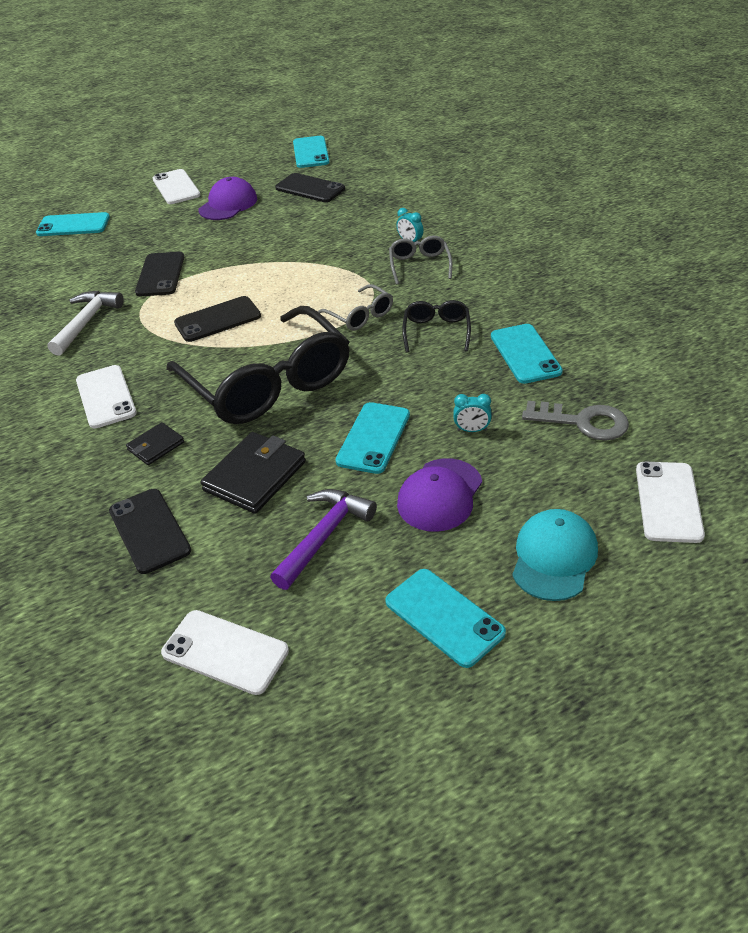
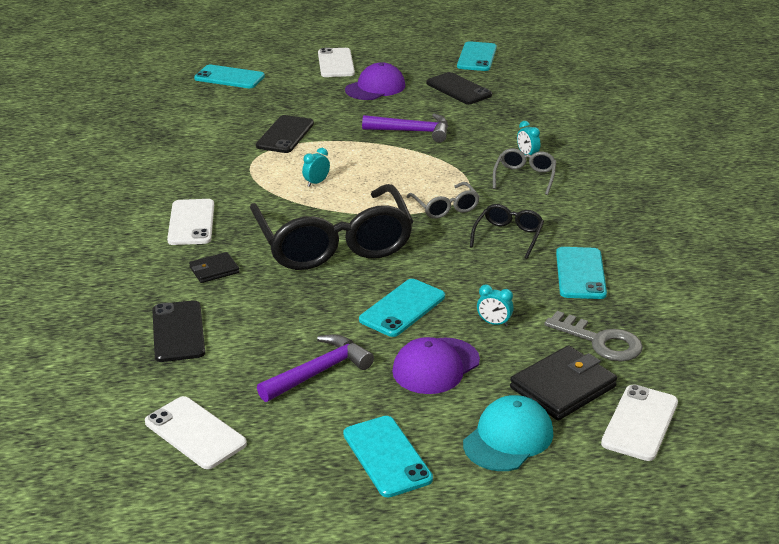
camera: 15 degrees right, 10 degrees down
white hammer [47,291,124,356] -> none
black phone [174,296,261,342] -> turquoise clock [302,148,330,187]
black wallet [200,432,306,514] -> black wallet moved to [510,345,617,421]
none -> purple hammer [362,113,448,142]

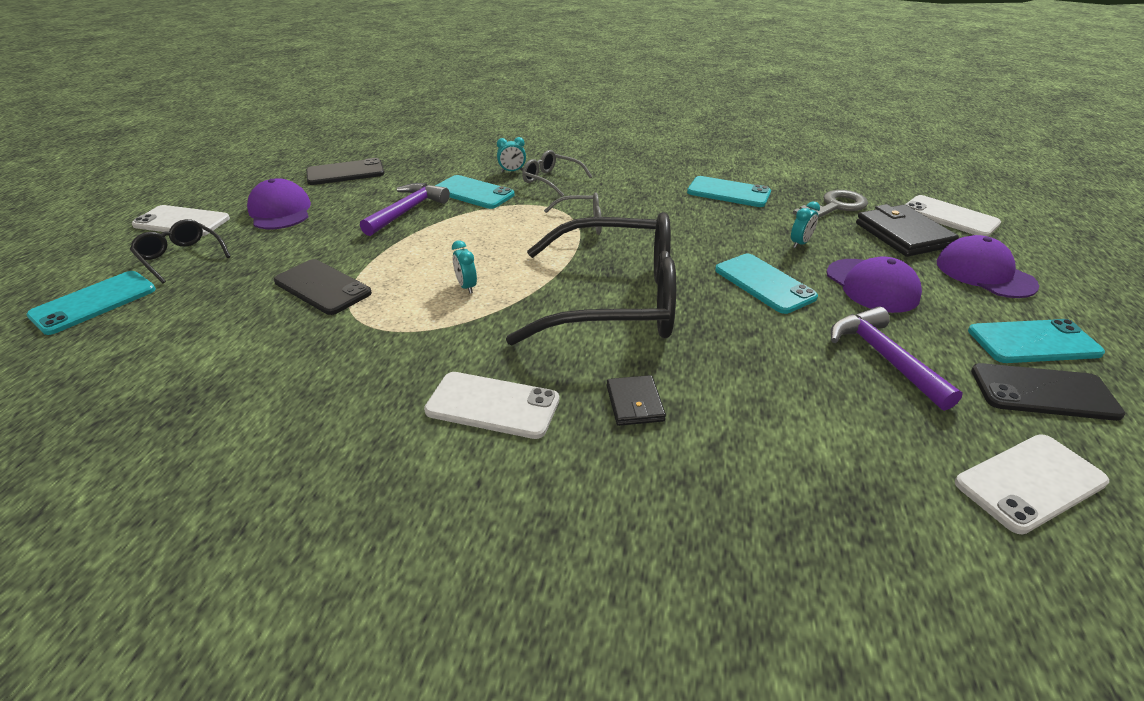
camera: 70 degrees left, 5 degrees up
black phone [152,300,205,362] -> black phone moved to [971,363,1125,421]
turquoise phone [457,41,497,71] -> turquoise phone moved to [435,175,515,209]
turquoise cap [463,395,553,471] -> purple cap [936,235,1039,298]
black glasses [470,204,544,259] -> black glasses moved to [130,219,231,283]

